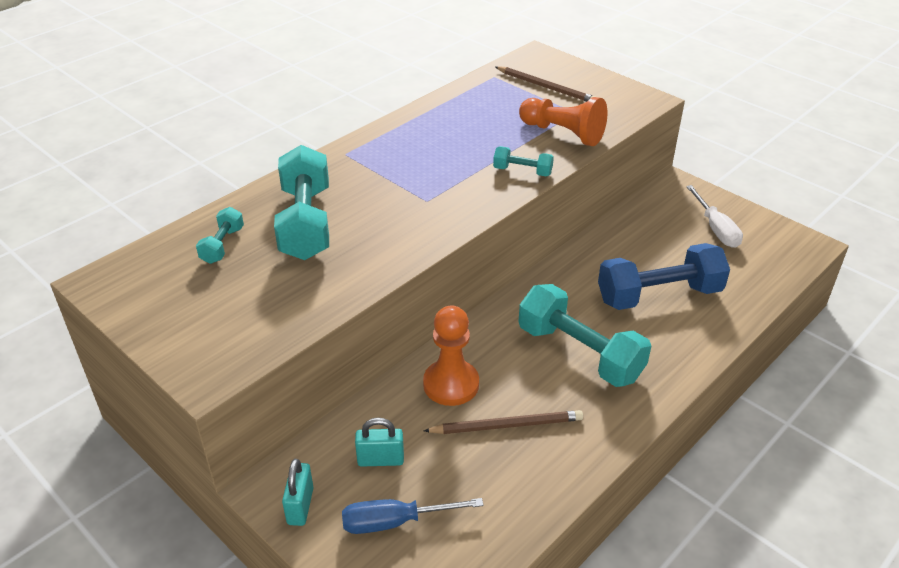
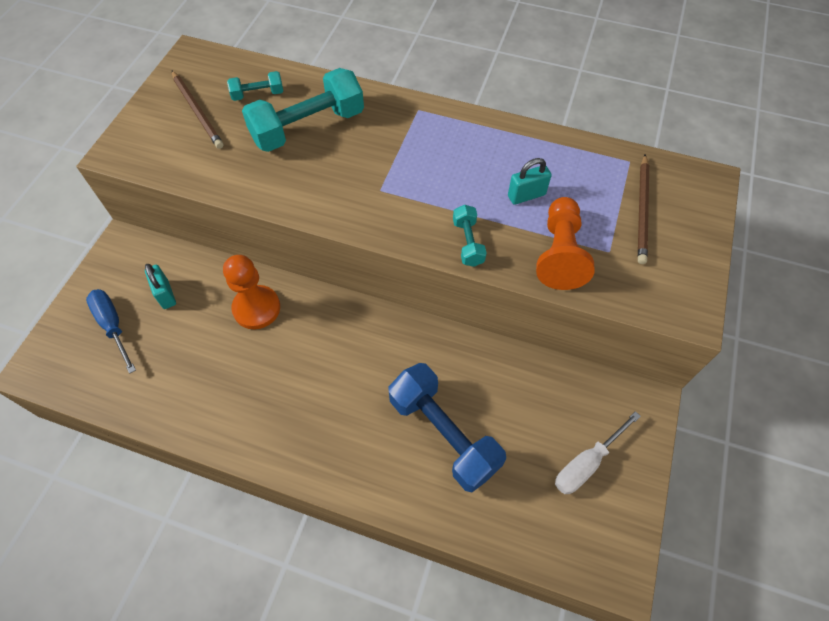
camera: 65 degrees right, 20 degrees up
turquoise padlock [282,459,314,526] -> turquoise padlock moved to [508,158,552,205]
brown pencil [424,410,583,434] -> brown pencil moved to [172,71,223,149]
turquoise dumbbell [518,284,651,387] -> none

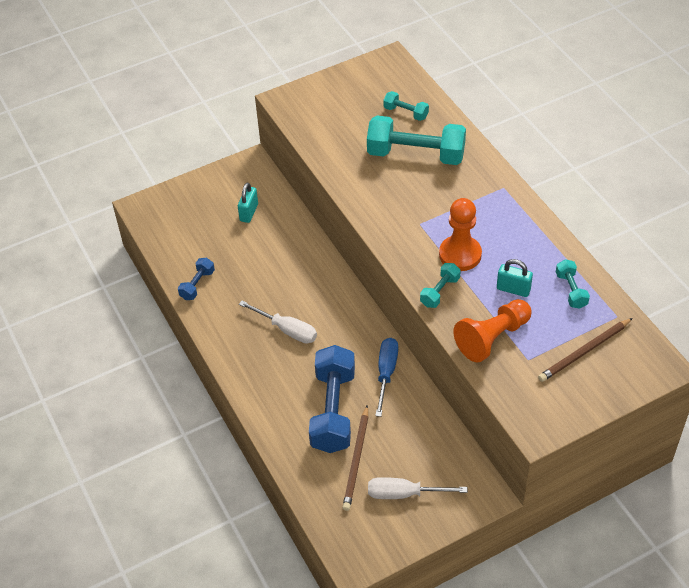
camera: 45 degrees right, 10 degrees down
blue screwdriver [86,289,136,374] -> blue screwdriver moved to [375,338,398,417]
brown pencil [172,71,223,149] -> brown pencil moved to [342,406,368,511]
orange pawn [223,255,280,329] -> orange pawn moved to [439,198,482,271]
none -> blue dumbbell [178,258,215,300]
none -> white screwdriver [239,301,317,344]
none -> turquoise dumbbell [556,259,590,309]

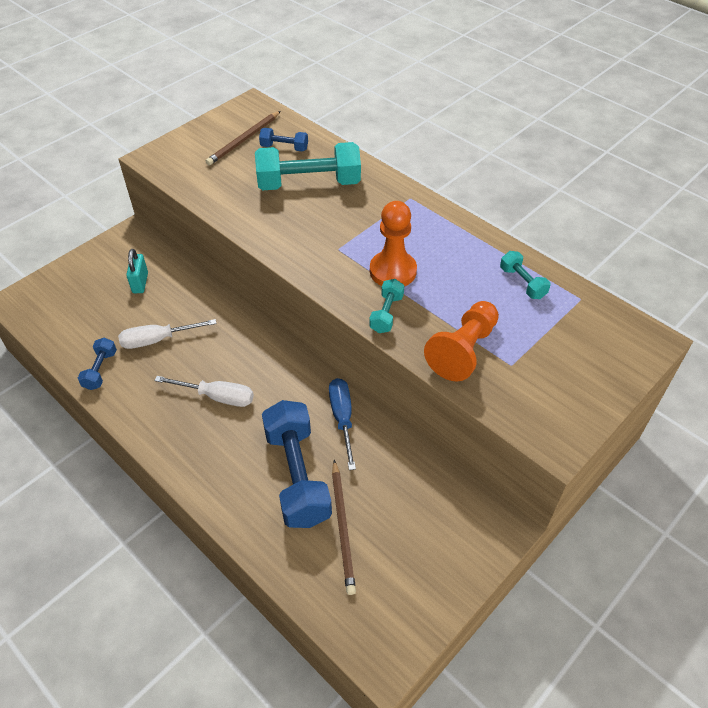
camera: 20 degrees left, 0 degrees up
white screwdriver [368,477,468,499] -> white screwdriver moved to [118,319,217,349]
turquoise dumbbell [383,91,429,121] -> blue dumbbell [259,128,308,152]
turquoise padlock [497,259,533,297] -> none
brown pencil [538,318,633,382] -> brown pencil moved to [206,111,280,165]

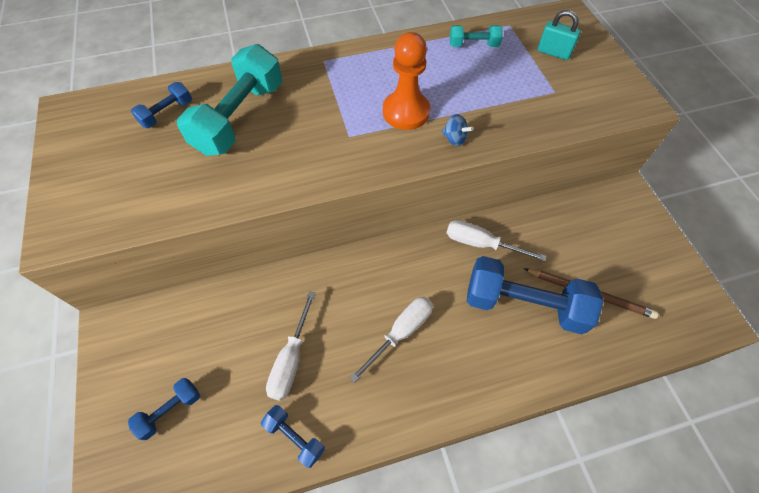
camera: 60 degrees left, 10 degrees up
turquoise padlock [126,249,148,293] -> turquoise padlock moved to [538,10,581,60]
brown pencil [206,111,280,165] -> none
blue screwdriver [329,378,356,470] -> white screwdriver [446,220,546,262]
turquoise dumbbell [369,279,404,333] -> blue spinning top [442,114,473,146]
orange pawn [424,301,499,381] -> none
none -> blue dumbbell [128,378,200,440]

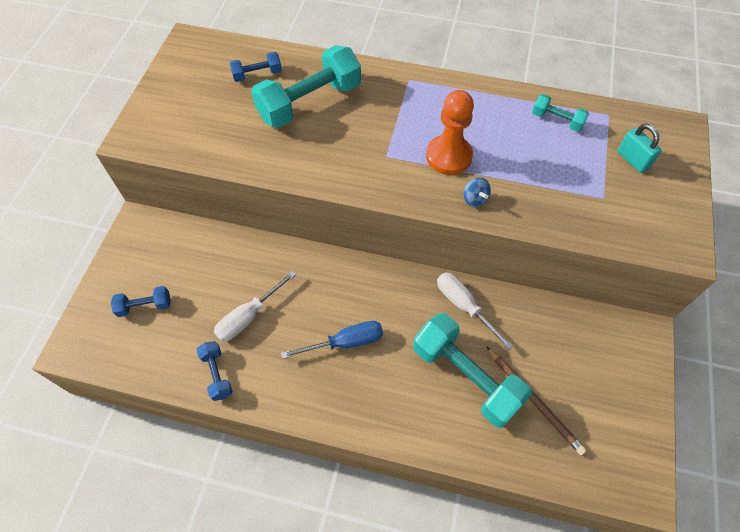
camera: 30 degrees right, 0 degrees up
white screwdriver [350,297,433,383] -> blue screwdriver [281,321,383,359]
blue dumbbell [467,256,604,334] -> turquoise dumbbell [413,313,532,428]

